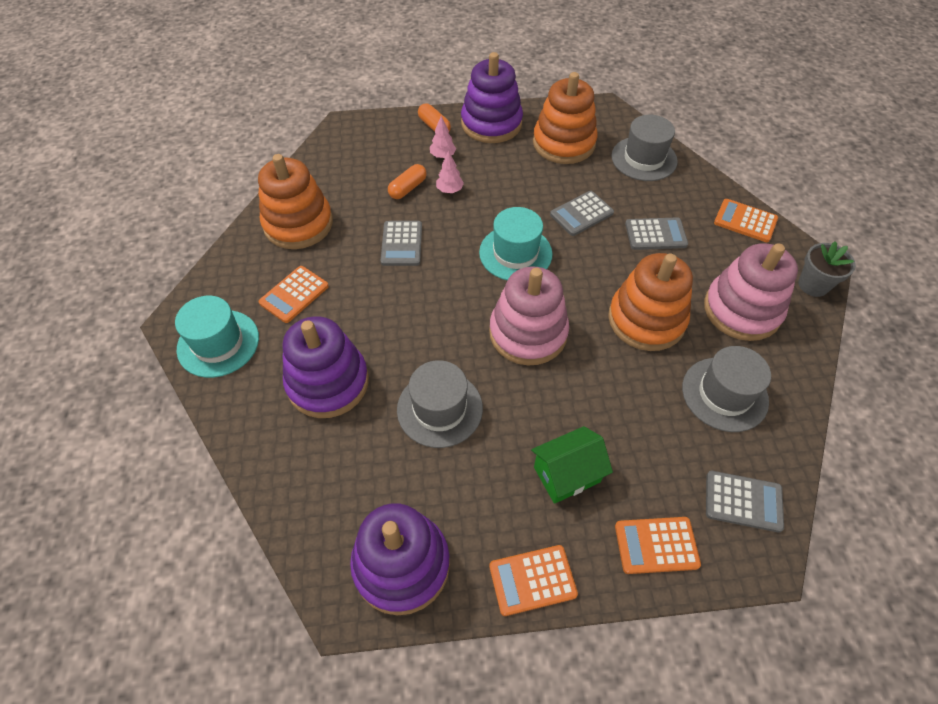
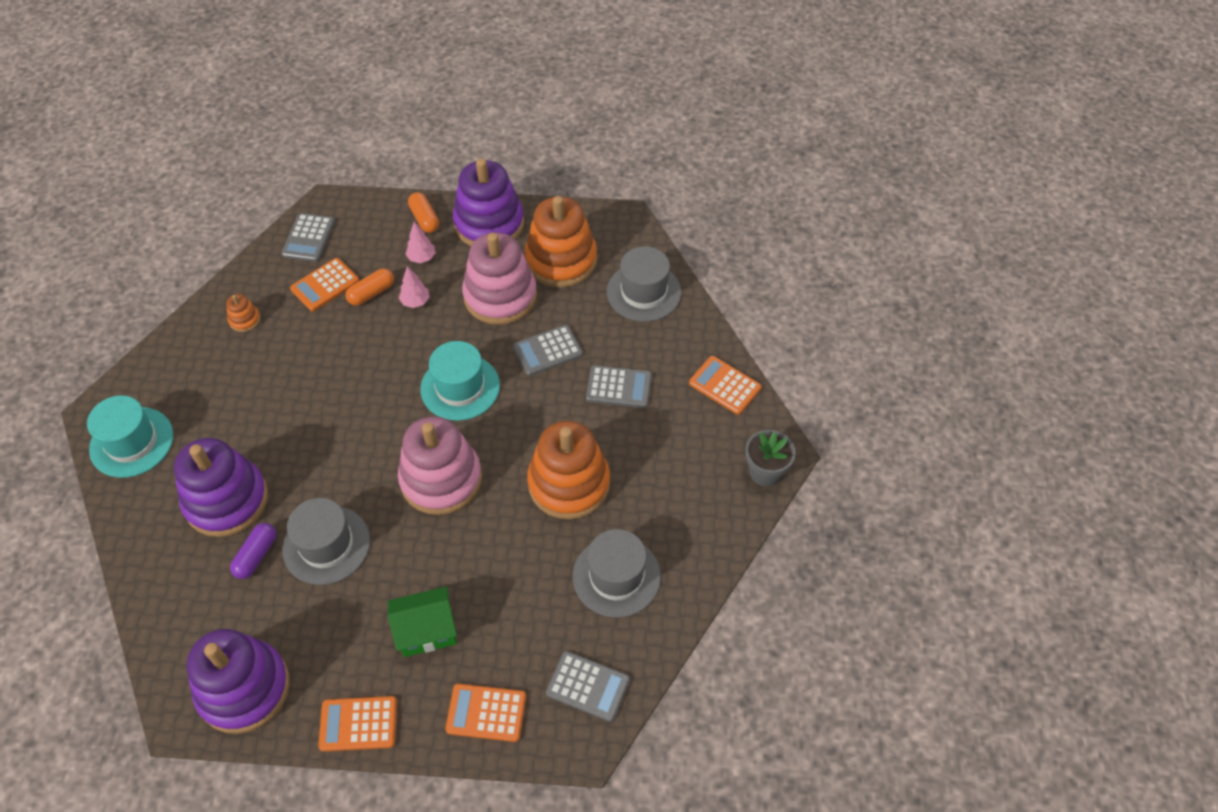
camera: 10 degrees right, 0 degrees up
orange stacking toy [258,154,333,249] -> orange stacking toy [226,294,260,332], size x0.42
orange calculator [259,266,329,323] -> orange calculator moved to [290,258,359,311]
grey calculator [381,221,422,266] -> grey calculator moved to [281,213,335,262]
pink stacking toy [704,243,798,341] -> pink stacking toy moved to [462,232,537,325]
none -> purple capsule [230,523,276,579]

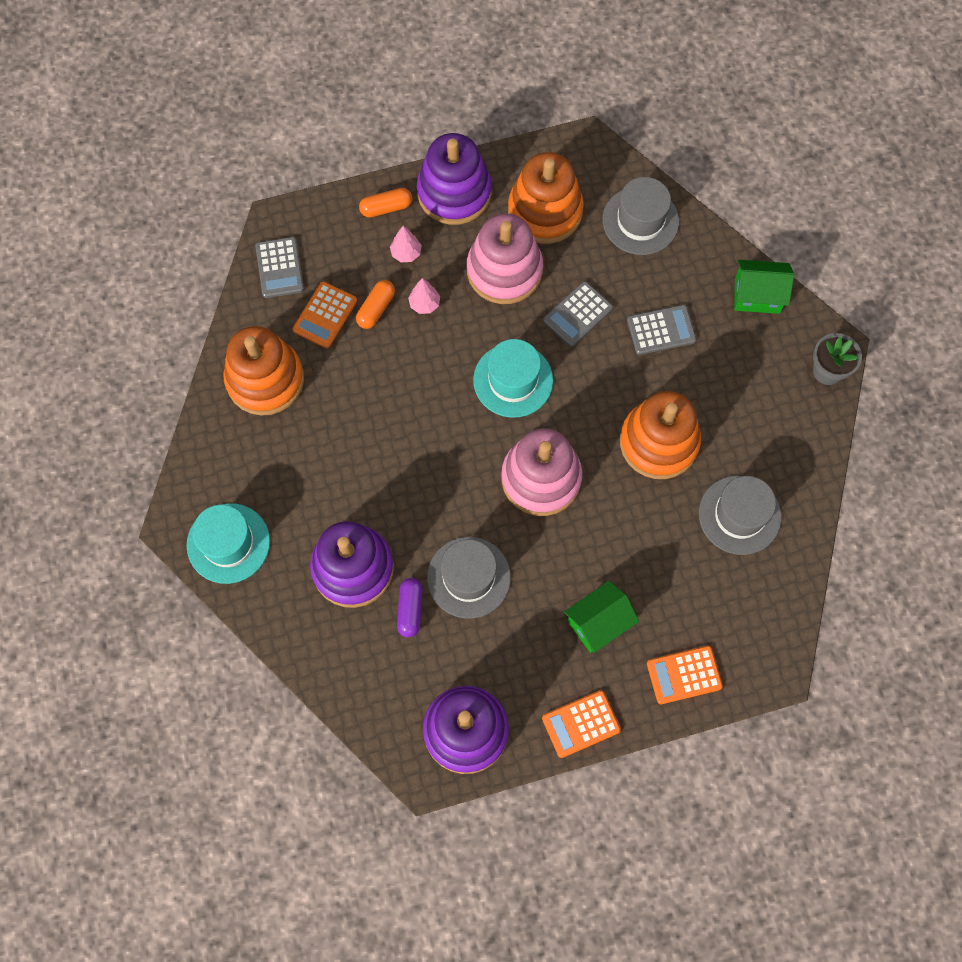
camera: 20 degrees left, 15 degrees up
orange stacking toy [226,294,260,332] -> orange stacking toy [223,326,304,415], size x2.39
orange capsule [408,192,439,233] -> orange capsule turned 60 degrees counterclockwise [359,188,413,218]
grey calculator [546,651,630,722] -> none
orange calculator [689,356,762,415] -> green house [734,260,794,314]

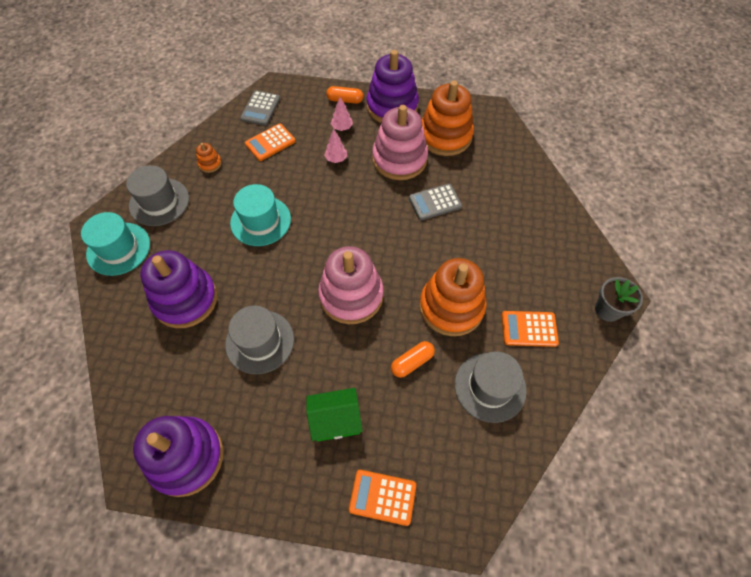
camera: 25 degrees right, 10 degrees down
orange stacking toy [223,326,304,415] -> orange stacking toy [196,143,222,173], size x0.42
orange capsule [356,280,395,329] -> orange capsule moved to [391,341,435,378]
purple capsule [397,578,422,638] -> none
turquoise hat [473,339,553,418] -> turquoise hat moved to [230,184,291,246]
orange calculator [542,690,621,758] -> orange calculator moved to [502,311,559,347]
grey hat [603,177,679,255] -> grey hat moved to [126,165,189,226]
grey calculator [627,305,696,355] -> none
green house [734,260,794,314] -> none

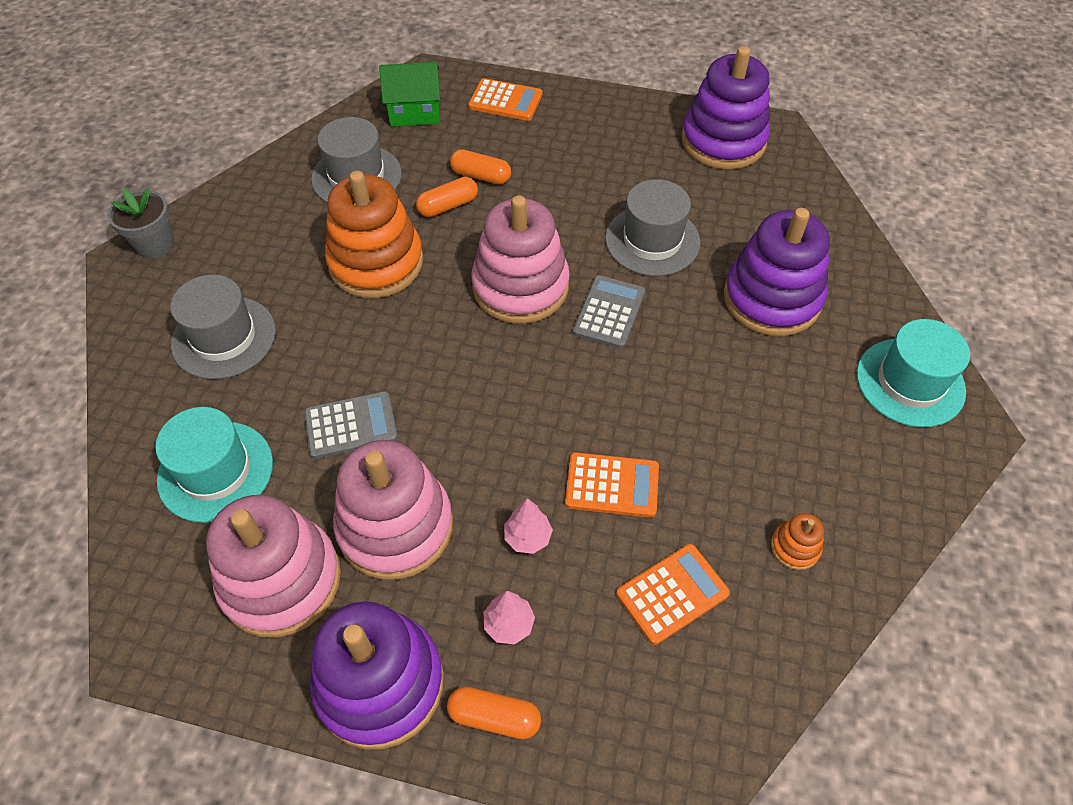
camera: 175 degrees left, 5 degrees down
grey hat [126,165,189,226] -> grey hat moved to [170,275,276,379]
turquoise hat [230,184,291,246] -> turquoise hat moved to [155,407,273,523]
grey calculator [240,90,280,126] -> grey calculator moved to [573,275,645,349]
green house [306,388,362,442] -> green house moved to [379,62,440,127]
orange stacking toy [422,80,474,156] -> pink stacking toy [206,495,341,638]
orange calculator [502,311,559,347] -> orange calculator moved to [565,452,659,518]
none -> orange capsule [450,149,511,184]

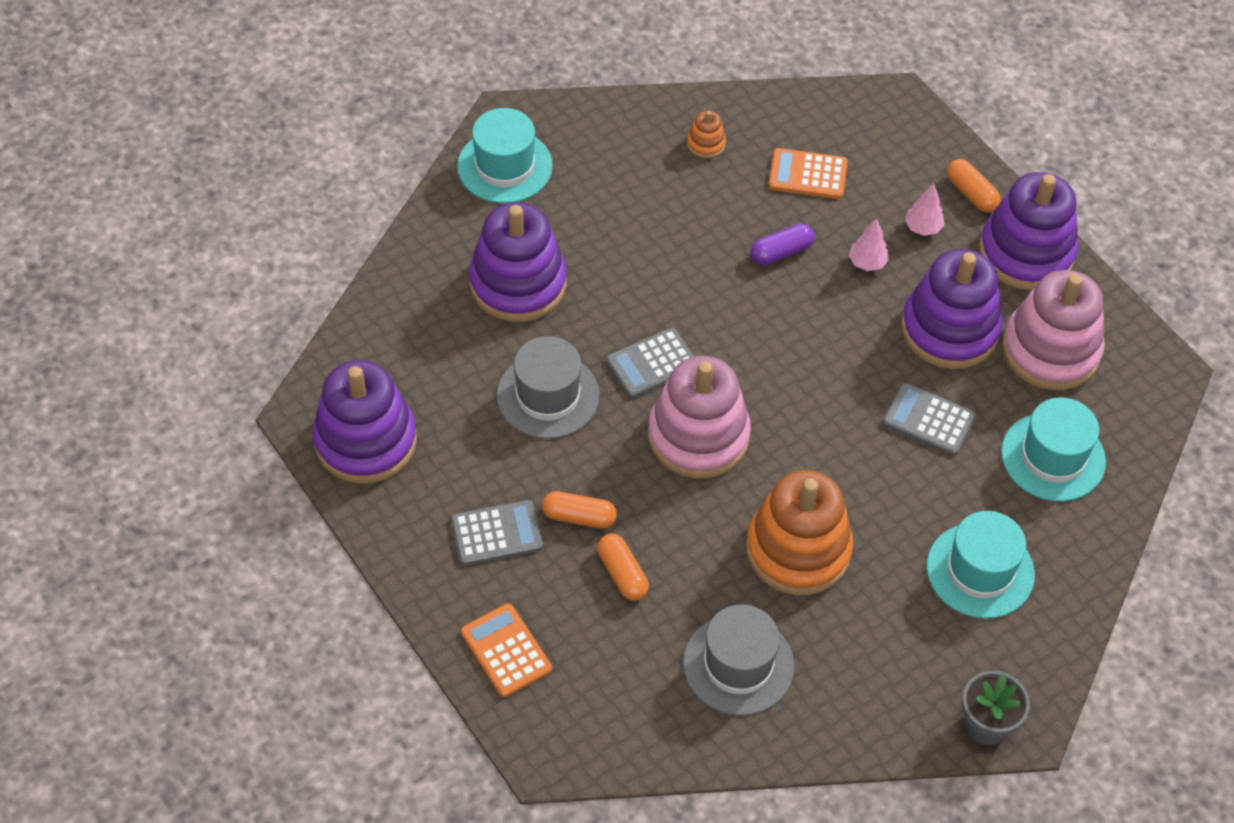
camera: 140 degrees left, 0 degrees up
grey hat [170,275,276,379] -> turquoise hat [927,511,1035,619]
pink stacking toy [333,440,453,580] -> purple stacking toy [901,249,1002,369]
green house [379,62,440,127] -> none
orange capsule [416,177,478,217] -> orange capsule moved to [542,491,617,529]
orange calculator [565,452,659,518] -> purple capsule [751,223,814,265]
none -> grey calculator [451,500,543,565]

